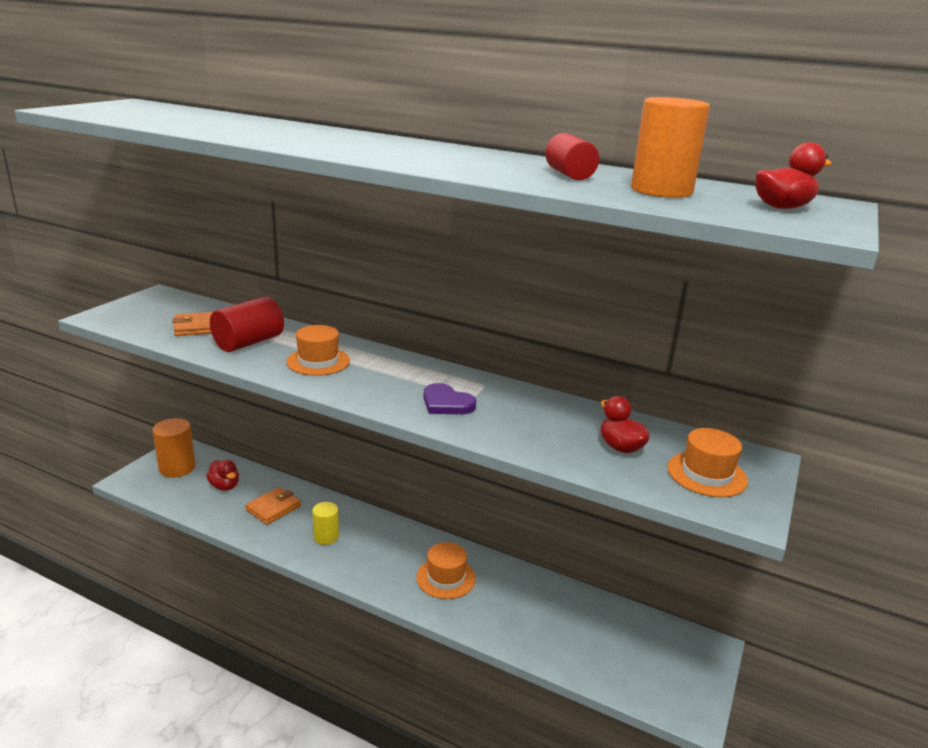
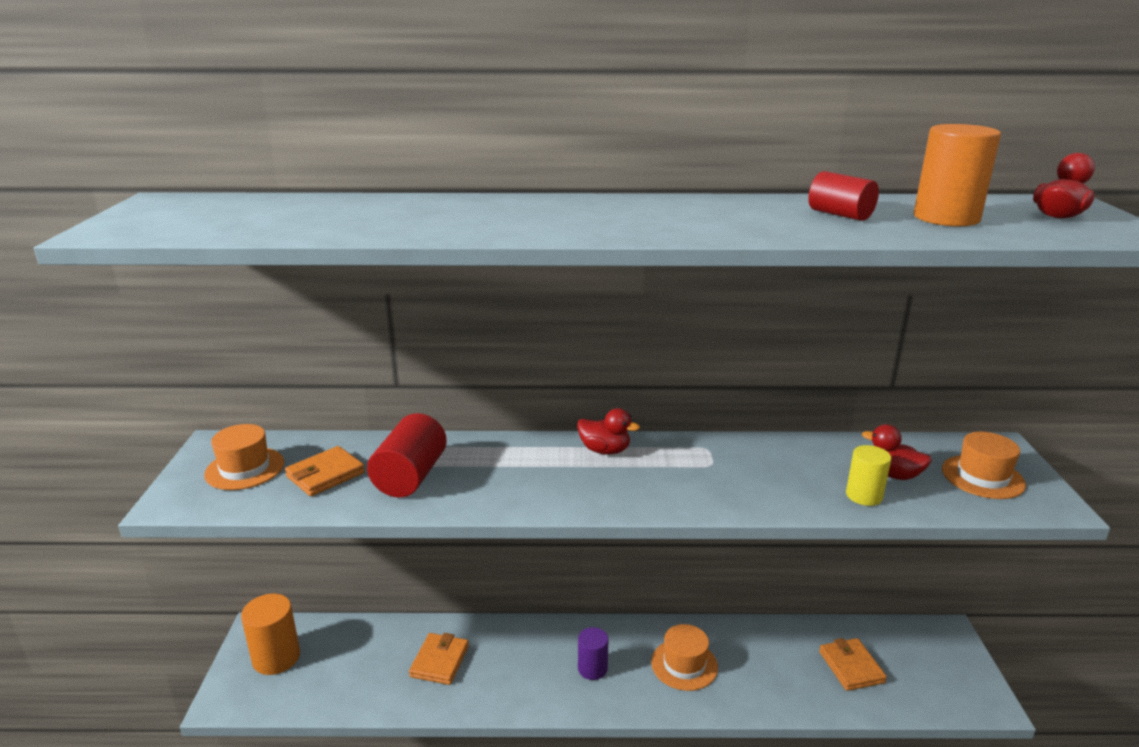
camera: 25 degrees left, 0 degrees up
red duck [206,460,239,491] -> red duck moved to [577,408,640,455]
orange hat [286,325,350,376] -> orange hat moved to [204,424,284,490]
yellow cylinder [312,502,339,545] -> yellow cylinder moved to [846,445,891,506]
purple heart [424,383,476,414] -> none
none -> purple cylinder [578,627,609,680]
none -> orange wallet [819,638,887,691]

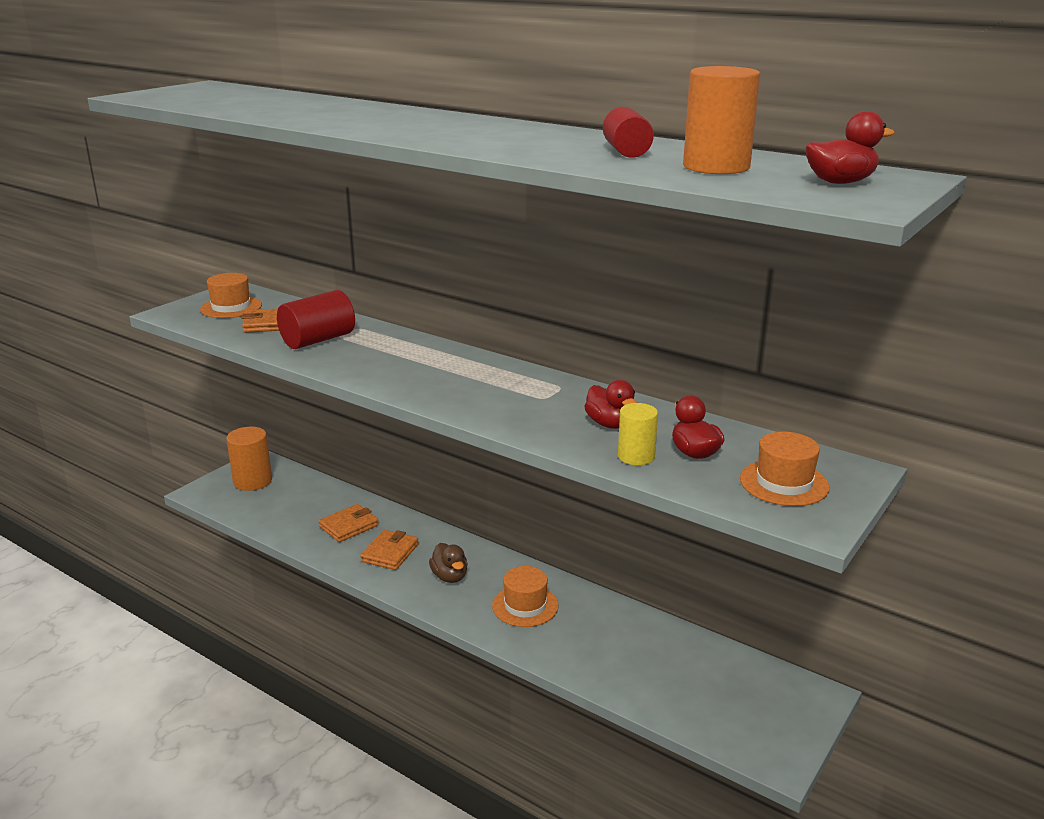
camera: 35 degrees right, 0 degrees up
red duck [577,408,640,455] -> red duck moved to [584,380,637,429]
purple cylinder [578,627,609,680] -> brown duck [429,543,468,583]
orange wallet [819,638,887,691] -> orange wallet moved to [360,530,419,570]

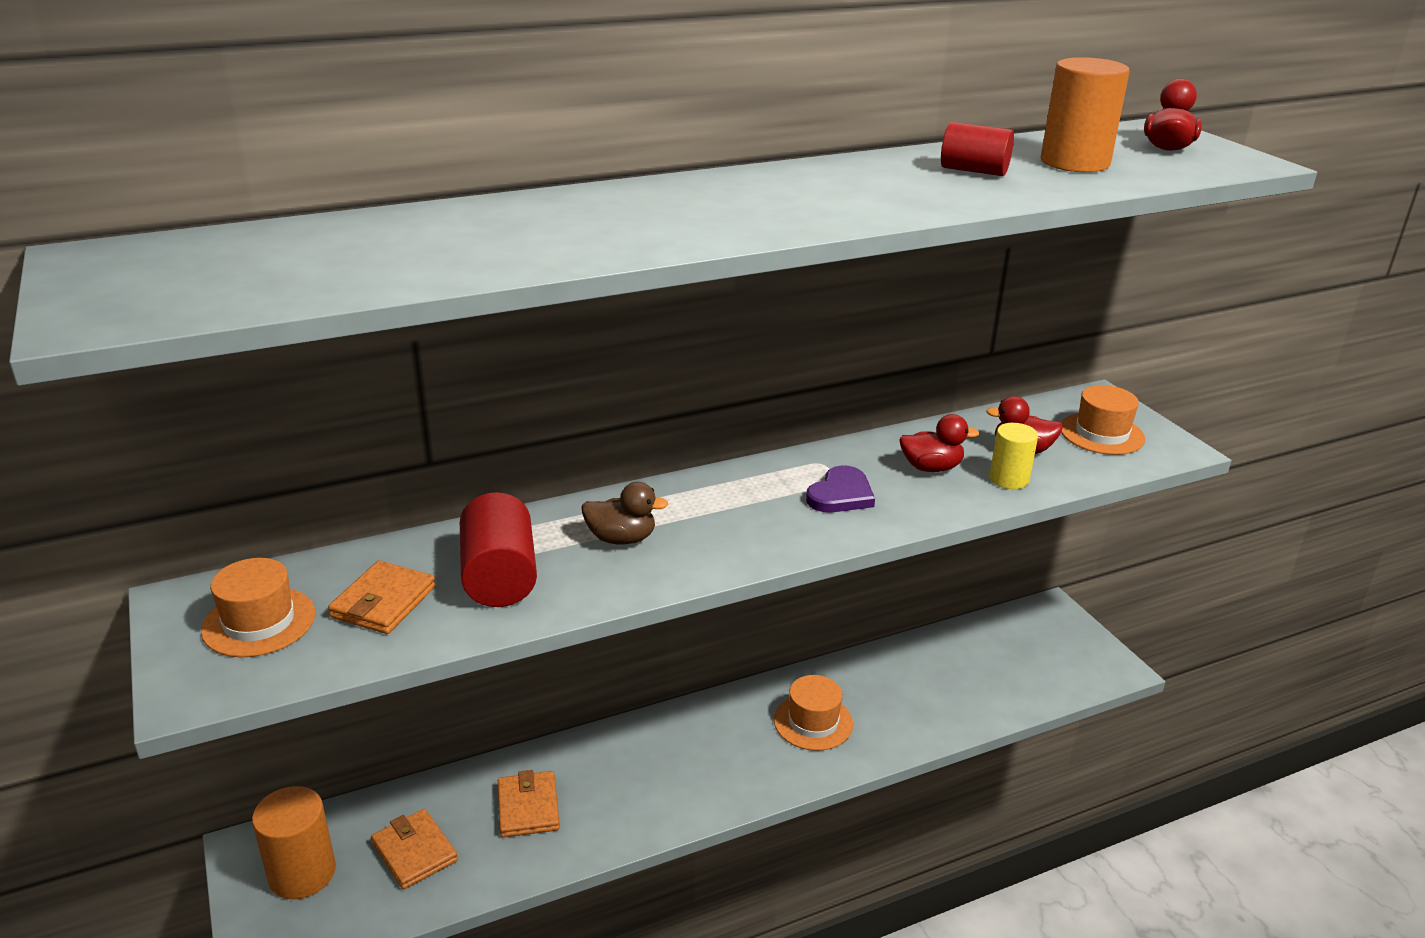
camera: 60 degrees left, 5 degrees up
orange wallet [360,530,419,570] -> orange wallet moved to [371,809,458,889]
brown duck [429,543,468,583] -> brown duck moved to [581,482,668,545]
none -> purple heart [806,465,875,513]

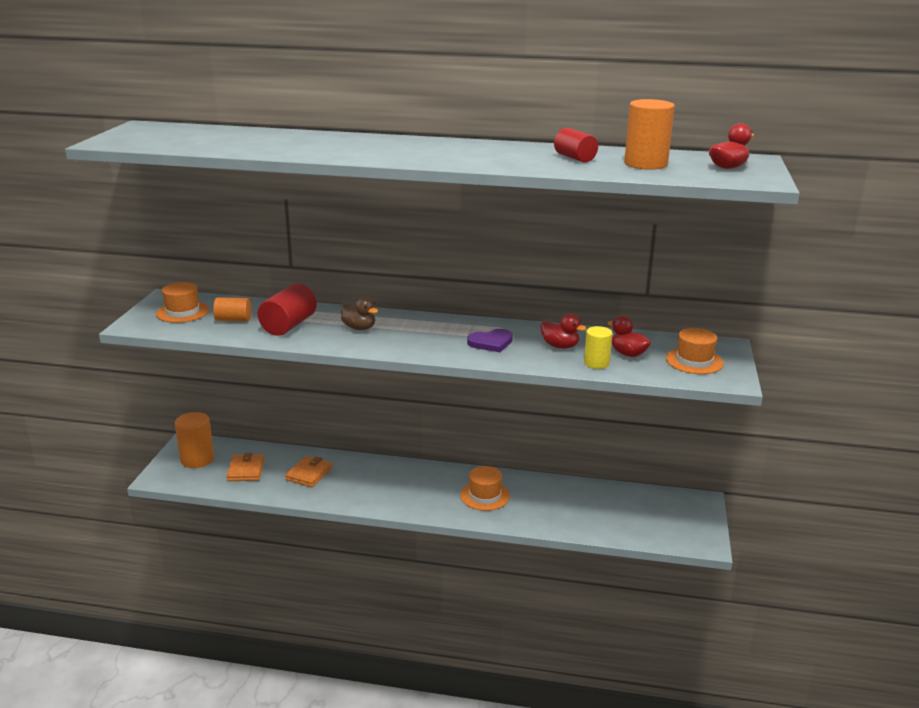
camera: 35 degrees right, 5 degrees down
orange wallet [328,561,436,634] -> orange cylinder [213,297,252,322]

